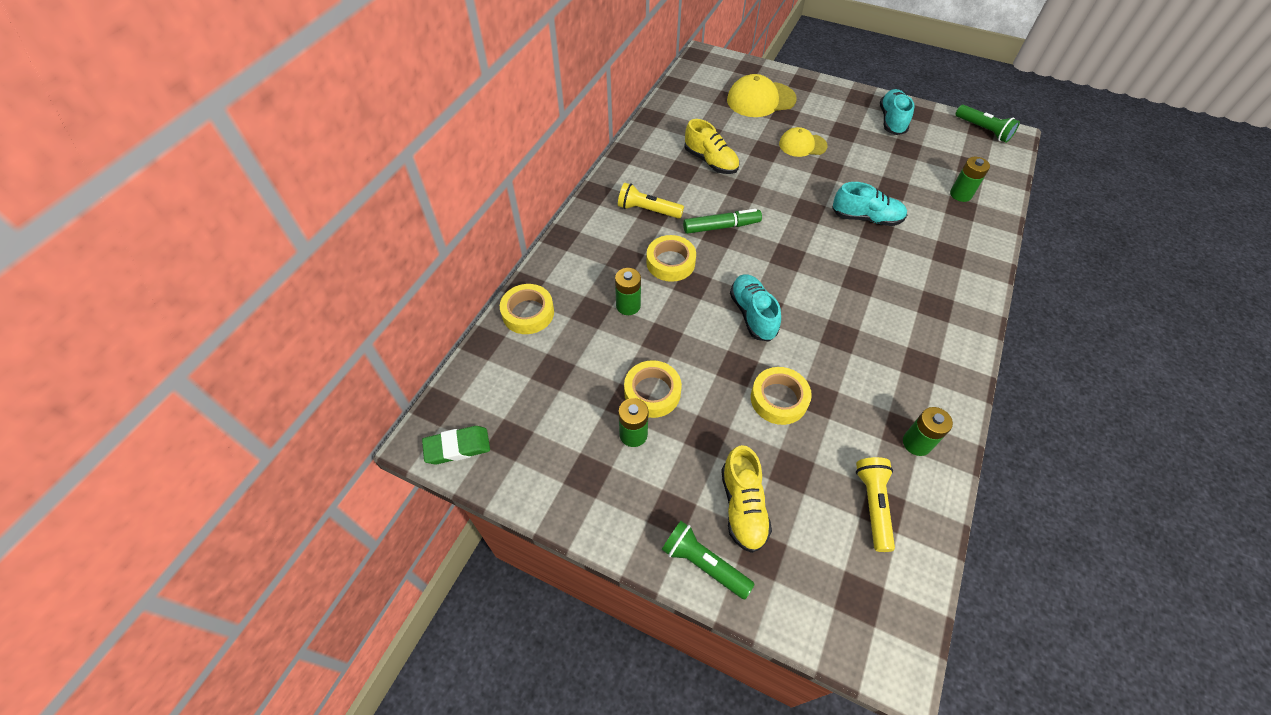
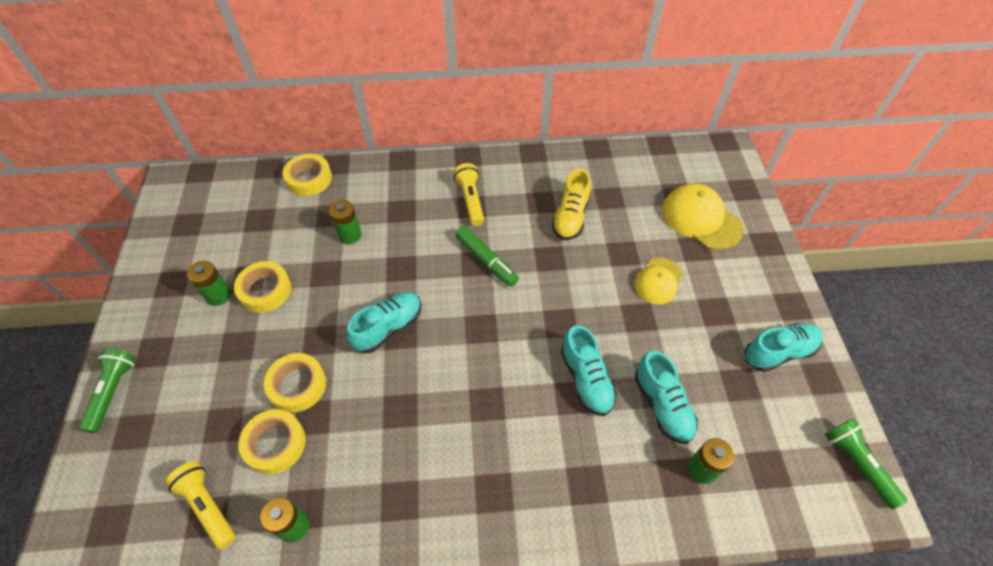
camera: 60 degrees right, 0 degrees up
green eraser [422,426,490,464] -> none
yellow tape [646,235,696,282] -> yellow tape moved to [239,409,306,474]
yellow shoe [721,445,772,553] -> none
yellow cap [779,127,827,157] -> yellow cap turned 120 degrees counterclockwise [634,258,683,304]
yellow flashlight [856,457,895,552] -> yellow flashlight turned 105 degrees counterclockwise [165,461,236,549]
green flashlight [955,105,1020,143] -> green flashlight turned 135 degrees clockwise [825,418,907,509]
none -> turquoise shoe [635,351,698,444]

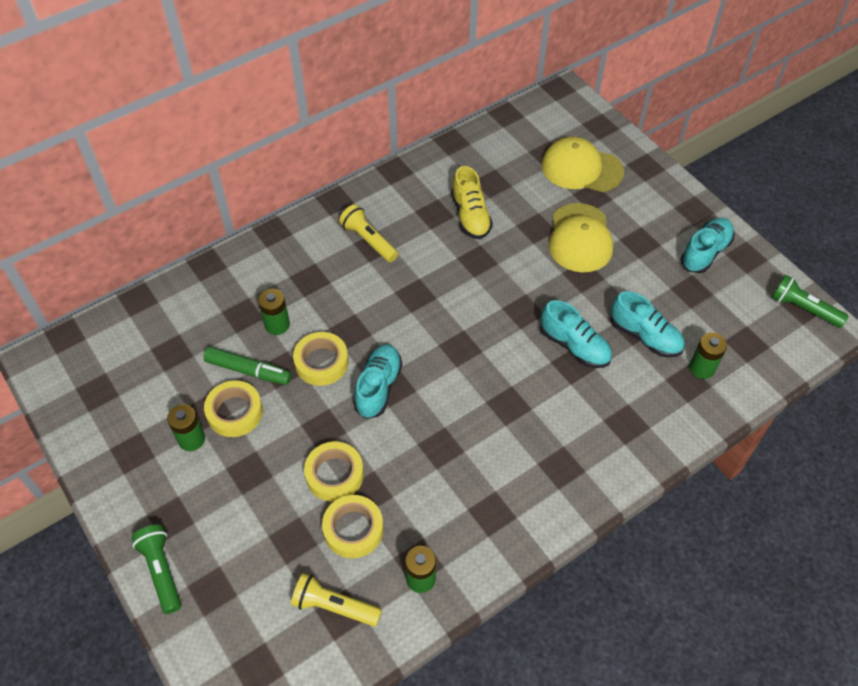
camera: 30 degrees left, 0 degrees up
yellow tape [283,154,332,196] -> yellow tape moved to [293,332,348,386]
green marker [455,226,519,287] -> green marker moved to [203,347,292,385]
yellow cap [634,258,683,304] -> yellow cap [549,203,613,272], size x1.56

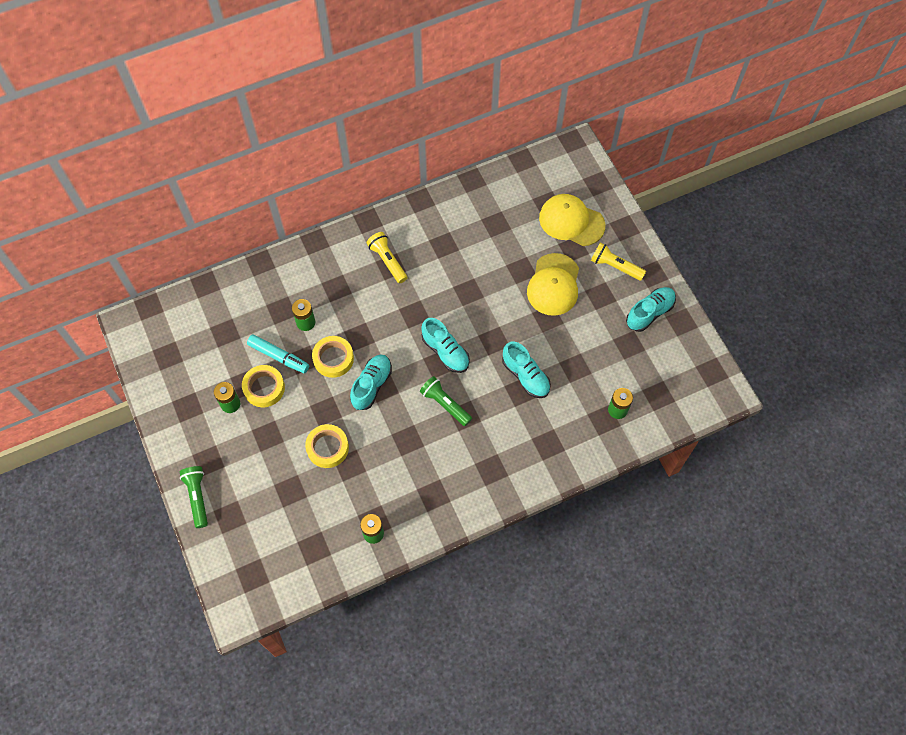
camera: 10 degrees right, 10 degrees up
green marker [203,347,292,385] -> turquoise marker [247,334,309,373]
yellow flashlight [291,573,382,627] -> yellow flashlight moved to [591,242,646,281]
yellow tape [322,495,384,558] -> none
yellow shoe [451,166,493,239] -> none
turquoise shoe [611,291,685,357] -> turquoise shoe moved to [421,318,470,373]
green flashlight [771,275,849,328] -> green flashlight moved to [420,376,472,426]

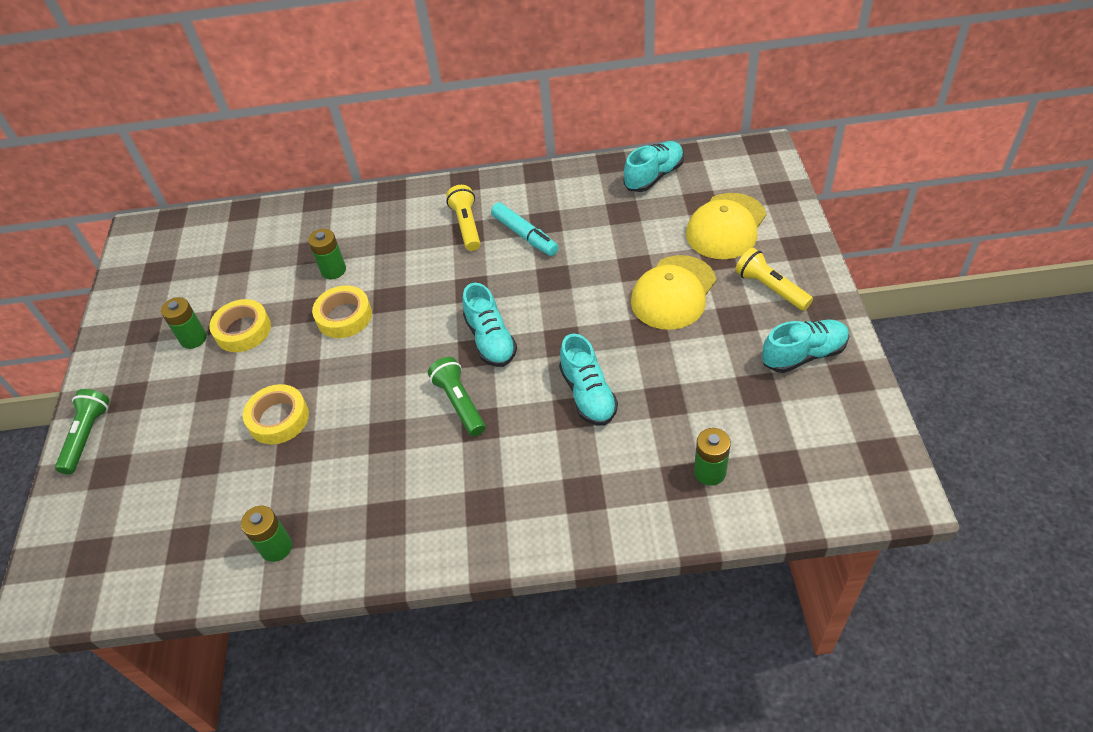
camera: 25 degrees right, 15 degrees down
turquoise marker [247,334,309,373] -> turquoise marker moved to [491,203,559,256]
turquoise shoe [350,354,392,410] -> turquoise shoe moved to [624,141,684,192]
yellow cap [539,194,605,246] -> yellow cap turned 105 degrees counterclockwise [686,193,766,259]

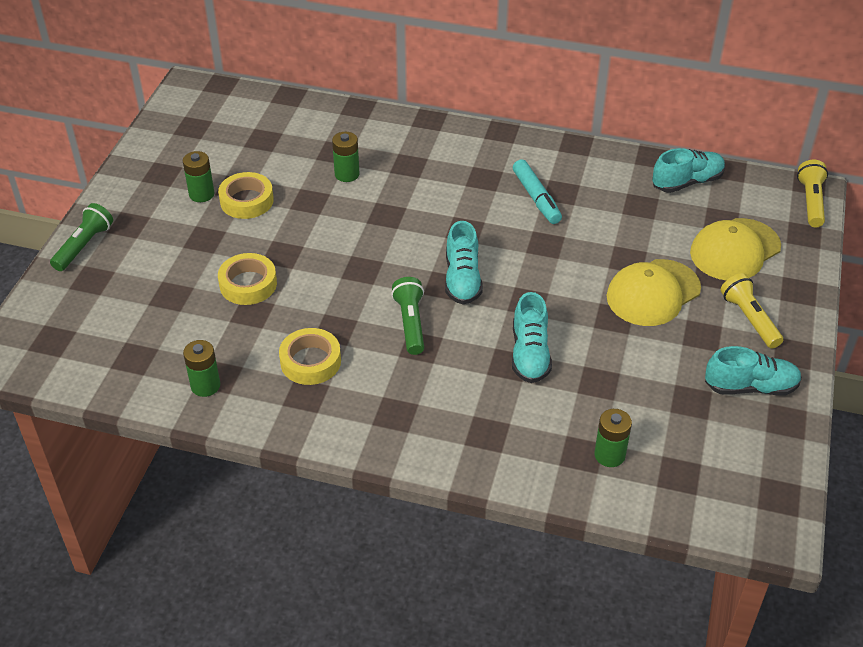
camera: 15 degrees right, 5 degrees down
yellow tape [312,286,372,338] -> yellow tape moved to [279,328,341,385]
yellow flashlight [446,185,480,251] -> yellow flashlight moved to [797,160,828,227]

